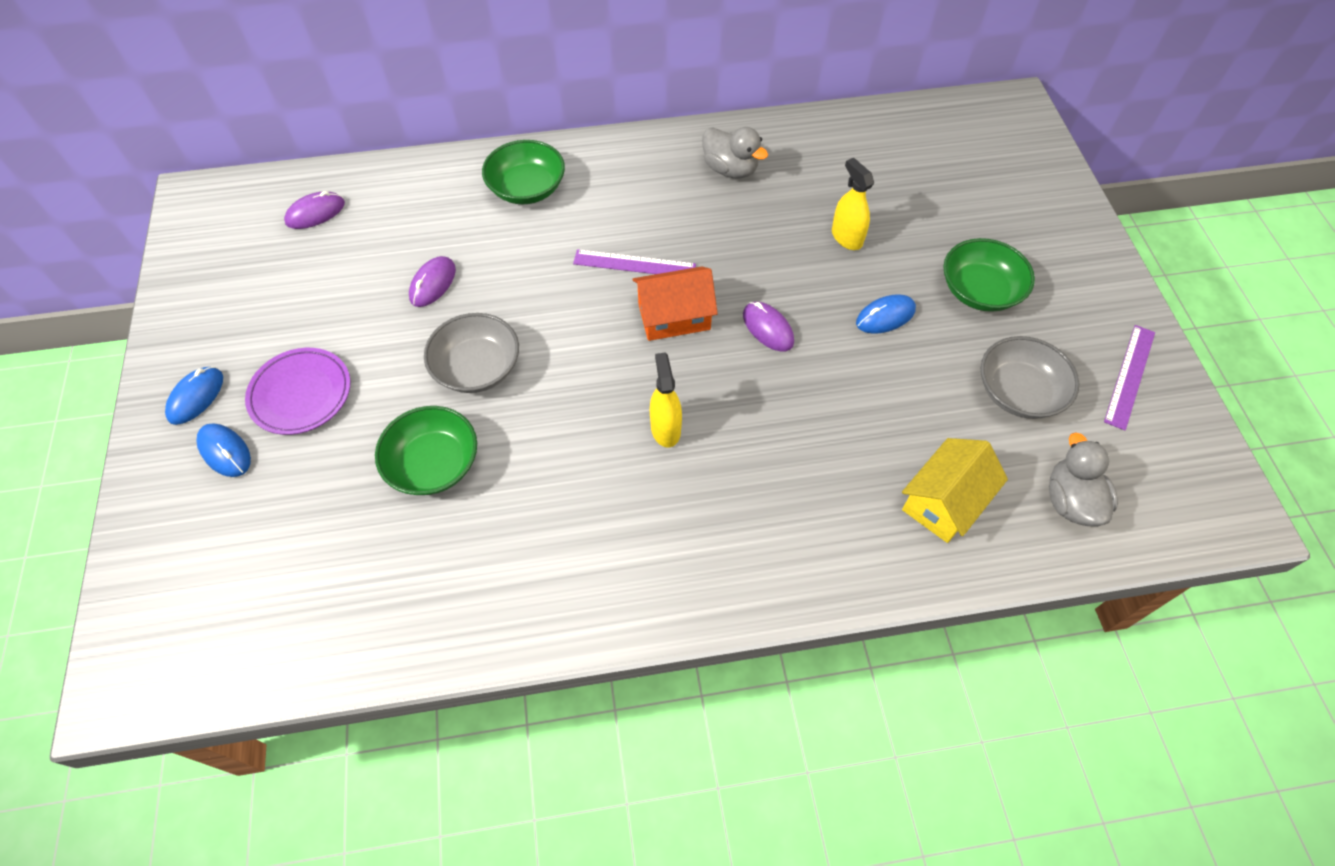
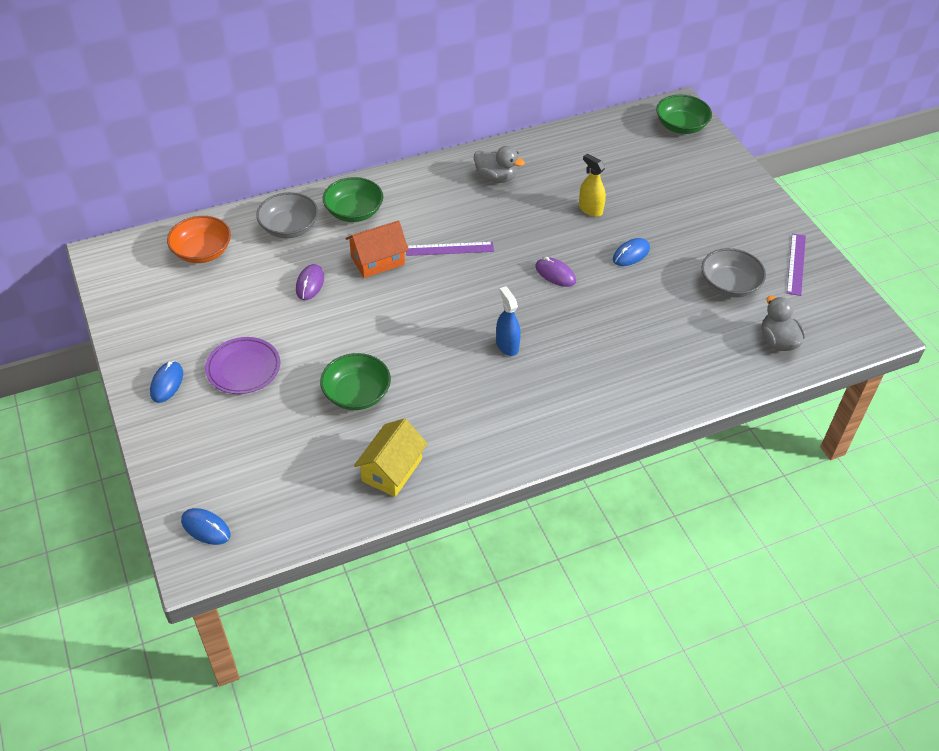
camera: 15 degrees left, 10 degrees down
blue mouse [196,423,251,477] -> blue mouse moved to [181,508,230,545]
purple mouse [284,191,345,229] -> orange bowl [167,216,231,263]
grey bowl [424,313,519,393] -> grey bowl moved to [256,192,318,238]
orange house [633,266,718,341] -> orange house moved to [345,221,409,278]
yellow spray bottle [650,352,682,447] -> blue spray bottle [496,286,521,356]
yellow house [902,438,1008,543] -> yellow house moved to [354,418,428,497]
green bowl [943,238,1035,312] -> green bowl moved to [656,95,712,134]

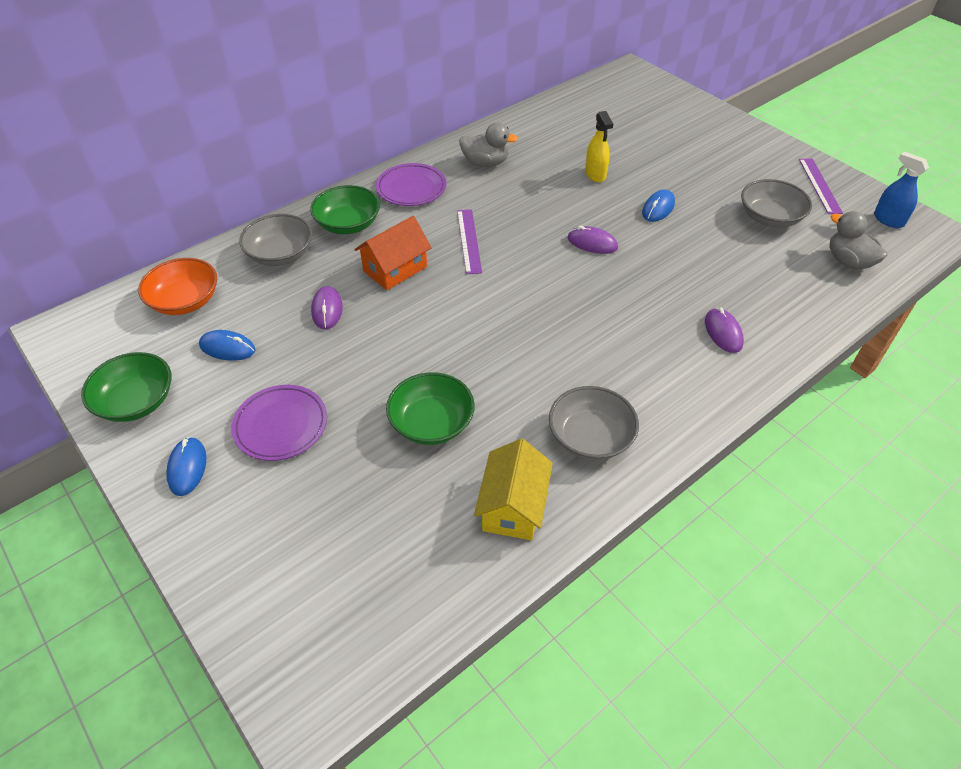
camera: 15 degrees left, 0 degrees up
blue mouse [181,508,230,545] -> blue mouse moved to [199,330,256,361]
purple ruler [406,242,494,256] -> purple ruler turned 75 degrees counterclockwise [457,209,482,274]
blue spray bottle [496,286,521,356] -> blue spray bottle moved to [874,152,929,228]
yellow spray bottle [579,153,606,217] -> yellow spray bottle turned 135 degrees counterclockwise [585,111,613,182]
green bowl [656,95,712,134] -> green bowl moved to [81,352,171,422]
none -> purple plate [376,163,447,206]
none -> grey bowl [549,386,639,460]
none -> purple mouse [705,307,744,353]

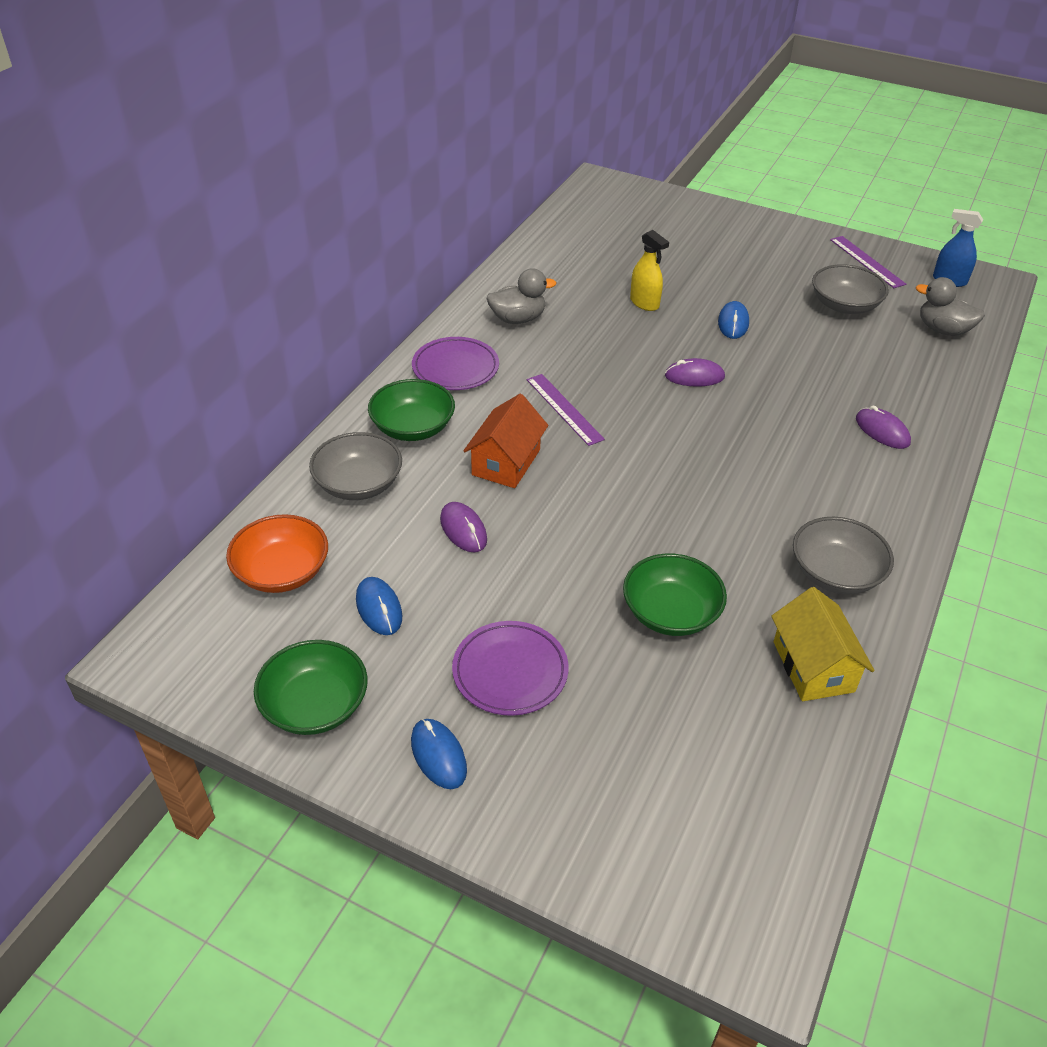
camera: 25 degrees left, 5 degrees down
blue mouse [199,330,256,361] -> blue mouse turned 75 degrees clockwise [356,577,402,635]

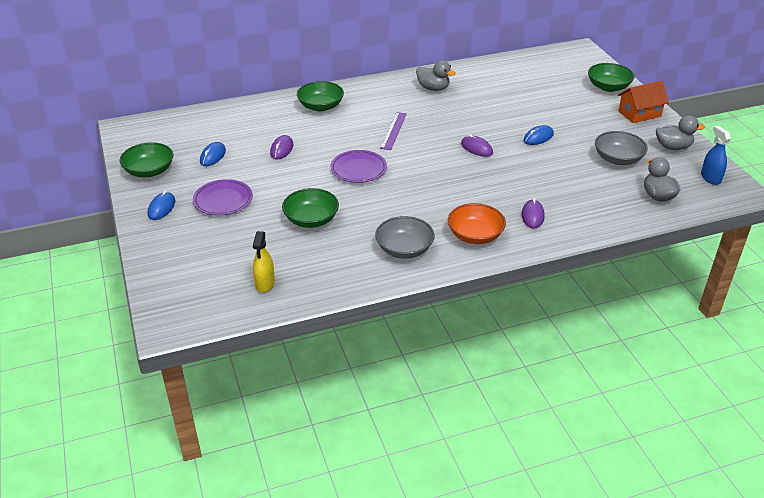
camera: 45 degrees right, 5 degrees down
orange bowl [226,514,328,593] -> orange bowl moved to [448,203,506,244]
grey bowl [309,432,402,500] -> none
purple plate [412,337,499,390] -> purple plate moved to [330,150,387,183]
orange house [463,394,548,488] -> orange house moved to [618,81,669,123]
yellow spray bottle [630,230,669,311] -> yellow spray bottle moved to [253,231,275,293]
yellow house [771,587,875,701] -> none
purple ruler [830,236,906,288] -> grey duck [656,115,705,150]
none -> green bowl [588,63,634,92]

